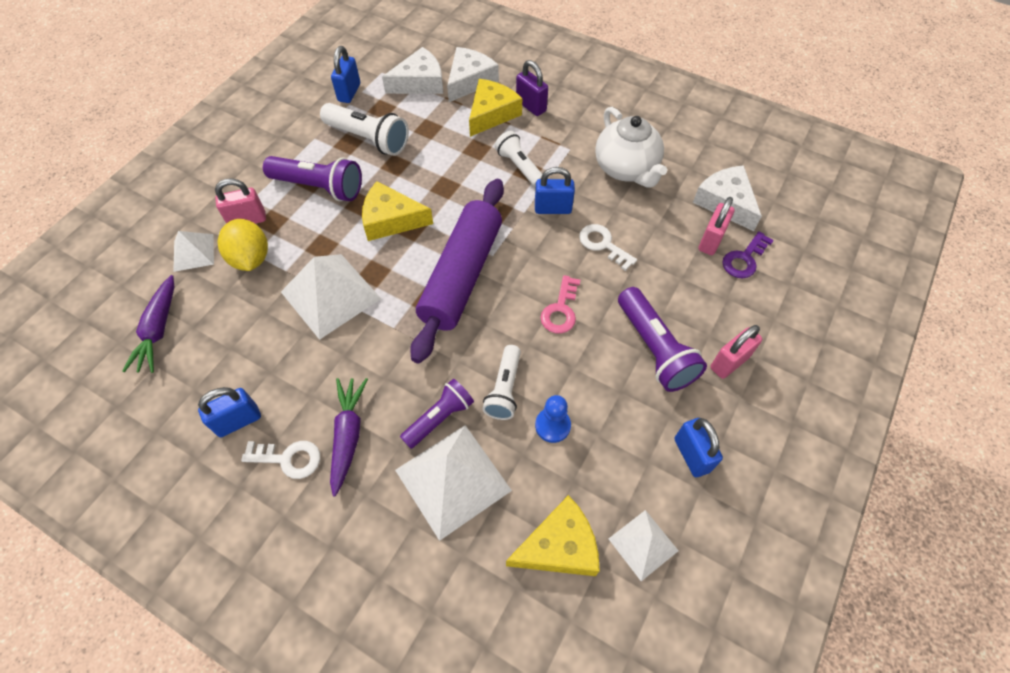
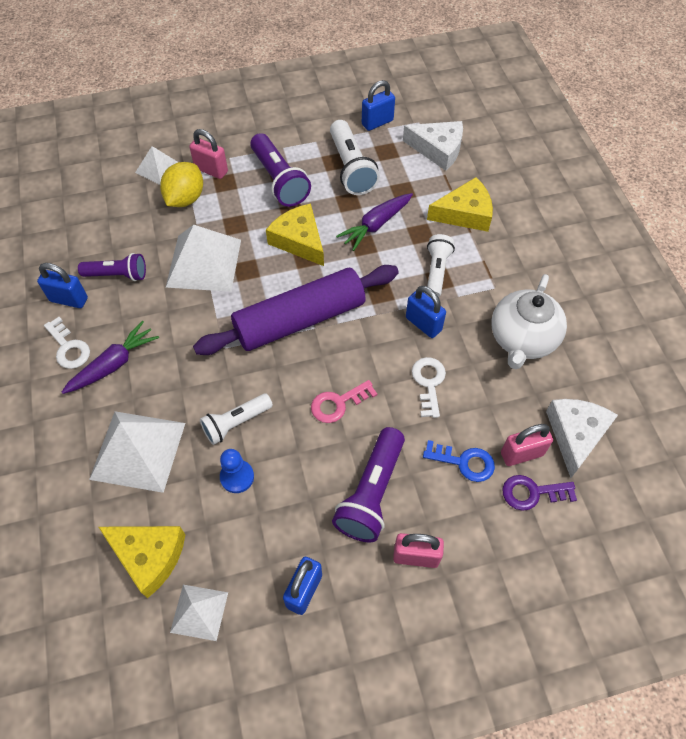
camera: 45 degrees right, 0 degrees up
purple carrot [122,275,174,373] -> purple carrot moved to [336,193,413,251]
purple flashlight [400,379,474,449] -> purple flashlight moved to [78,253,146,281]
white cheese [447,47,499,102] -> none
purple padlock [516,60,548,116] -> none
none -> blue key [423,440,495,482]

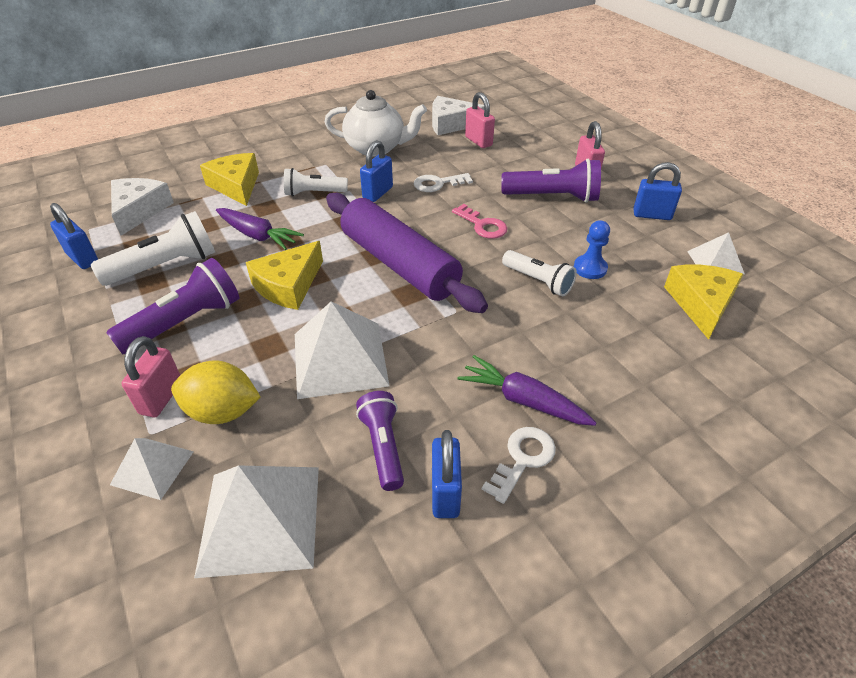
camera: 105 degrees left, 15 degrees down
white pyramid [89,411,185,493] -> white pyramid moved to [194,465,319,578]
blue key [423,440,495,482] -> none
purple key [502,475,577,511] -> none

